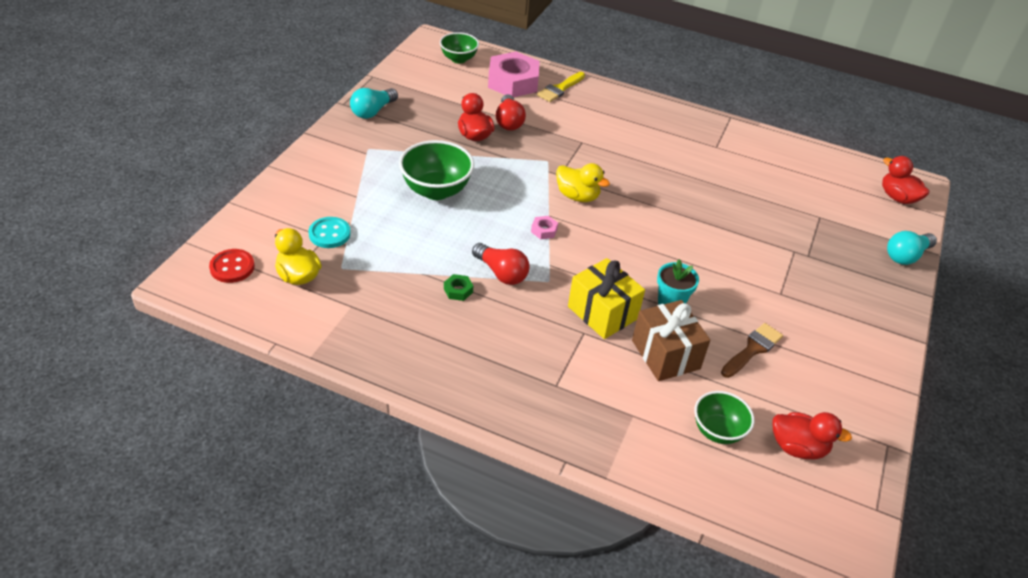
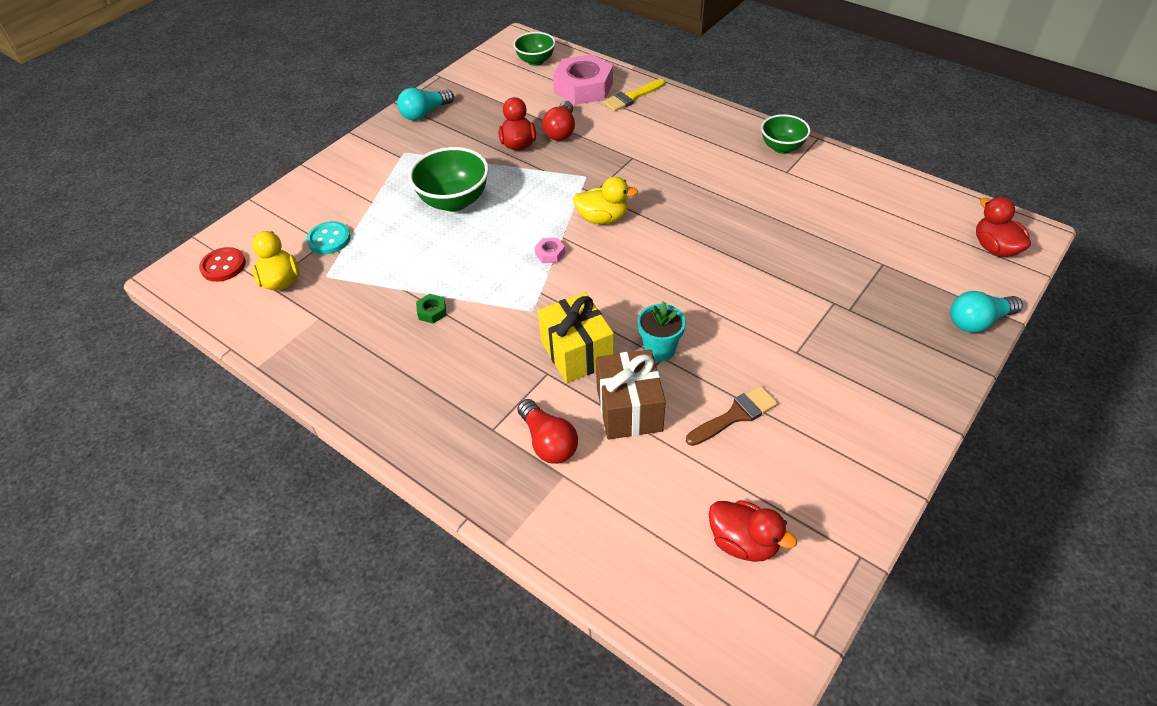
camera: 20 degrees right, 5 degrees up
red light bulb [472,243,530,285] -> red light bulb moved to [517,399,578,464]
yellow duck [556,163,610,202] -> yellow duck turned 45 degrees counterclockwise [573,176,638,224]
green bowl [694,391,754,444] -> green bowl moved to [761,114,810,154]

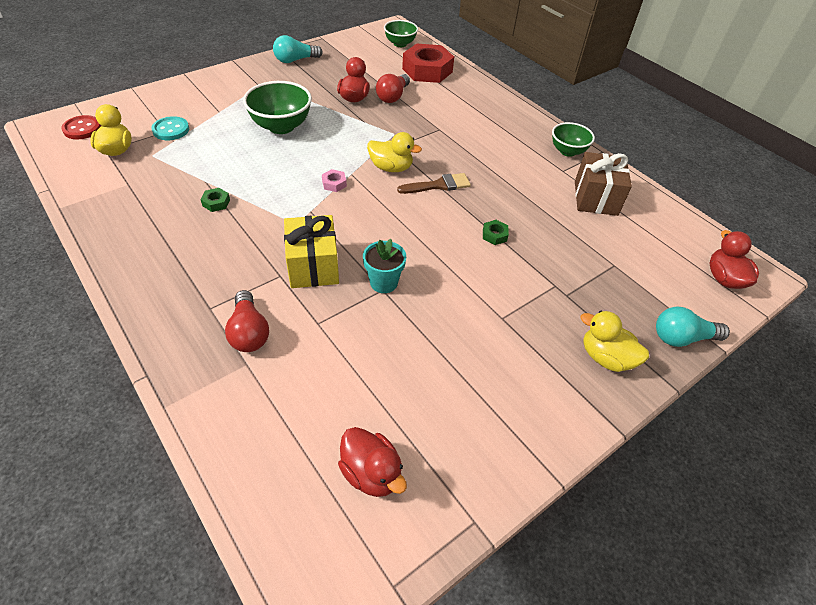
camera: 10 degrees right, 0 degrees up
pink nut [553,54,613,105] -> red nut [402,44,454,83]
brown gift [596,349,666,440] -> brown gift moved to [575,152,632,216]
yellow brush [603,79,665,112] -> none
brown brush [686,386,778,446] -> brown brush moved to [397,173,471,194]
none -> green nut [483,220,509,245]
none -> yellow duck [580,311,649,372]

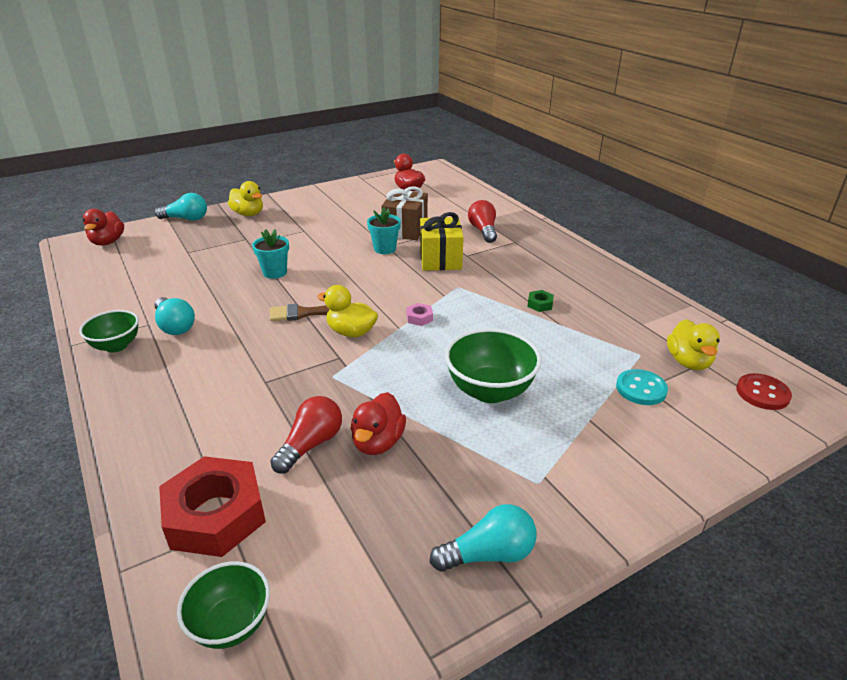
camera: 170 degrees left, 15 degrees down
green nut [483,220,509,245] -> turquoise flower pot [252,229,289,279]
brown gift [575,152,632,216] -> brown gift moved to [381,186,428,240]
none -> turquoise light bulb [154,297,195,335]

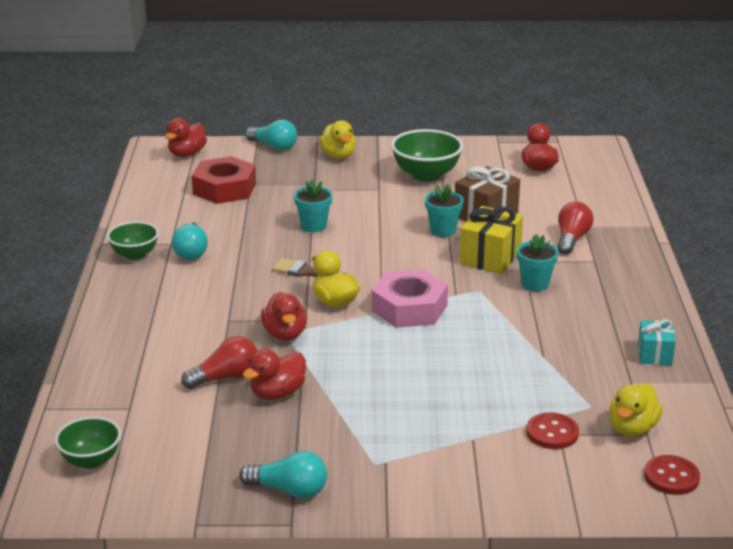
camera: 30 degrees right, 5 degrees down
red nut [159,456,266,557] -> red nut moved to [192,156,256,204]
pink nut [406,303,433,326] -> pink nut [372,269,448,328], size x2.47
green bowl [445,328,542,403] -> green bowl moved to [391,129,463,182]
green nut [527,290,554,312] -> none
turquoise button [616,369,668,405] -> red button [527,412,579,449]
none -> red duck [261,292,307,341]
none -> turquoise flower pot [517,234,558,291]
none -> turquoise gift [638,319,676,365]

